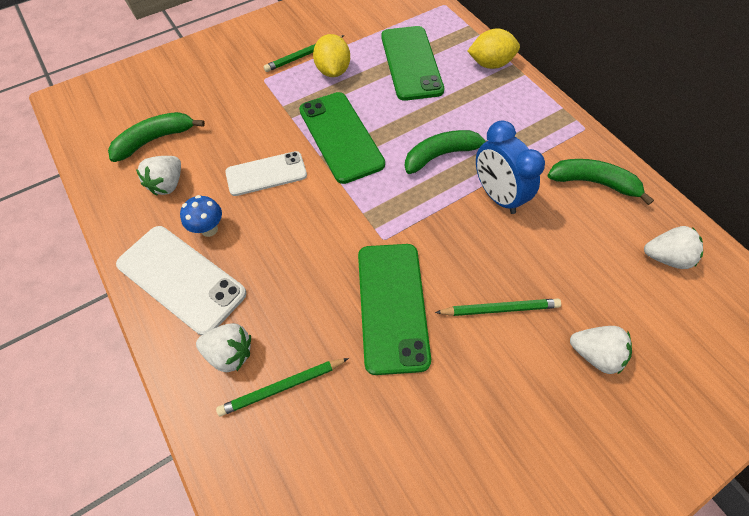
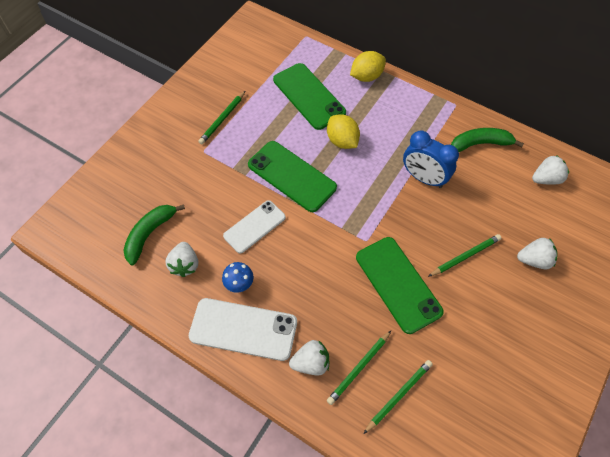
camera: 25 degrees left, 0 degrees up
yellow lemon [313,34,350,77] -> yellow lemon moved to [327,114,360,149]
green banana [405,130,487,174] -> none
none -> green pencil [363,360,433,434]

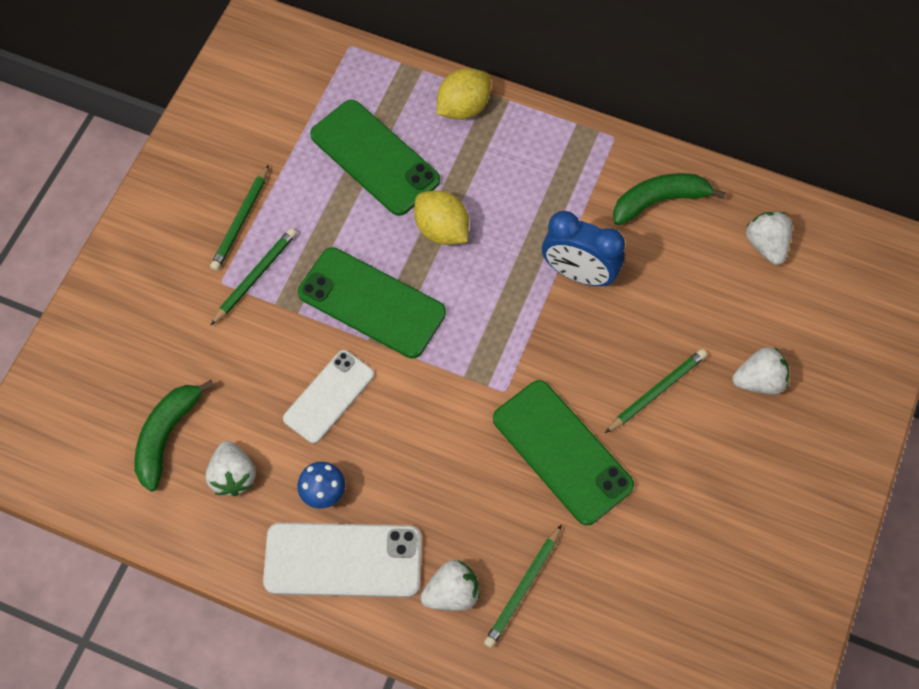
camera: 10 degrees left, 5 degrees up
green pencil [363,360,433,434] -> green pencil moved to [210,228,297,326]
white strawberry [532,155,569,185] -> white strawberry turned 75 degrees counterclockwise [746,212,792,265]

